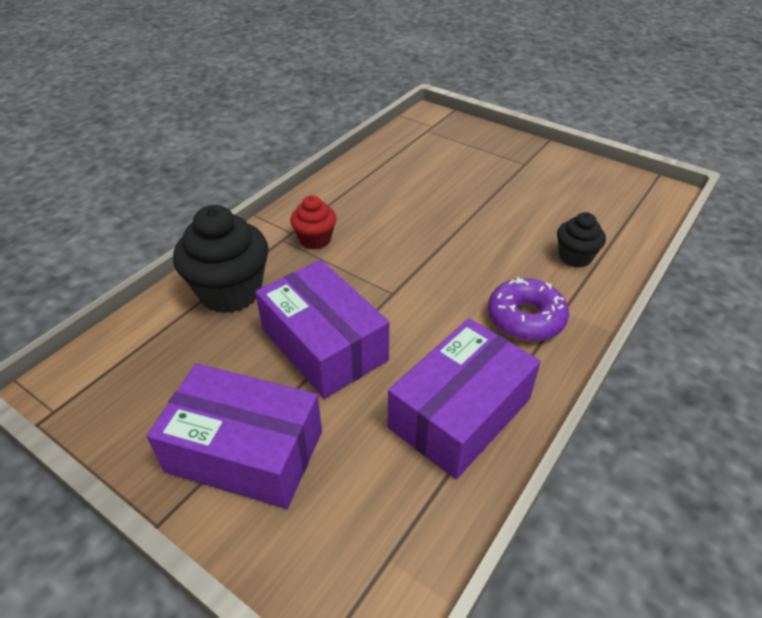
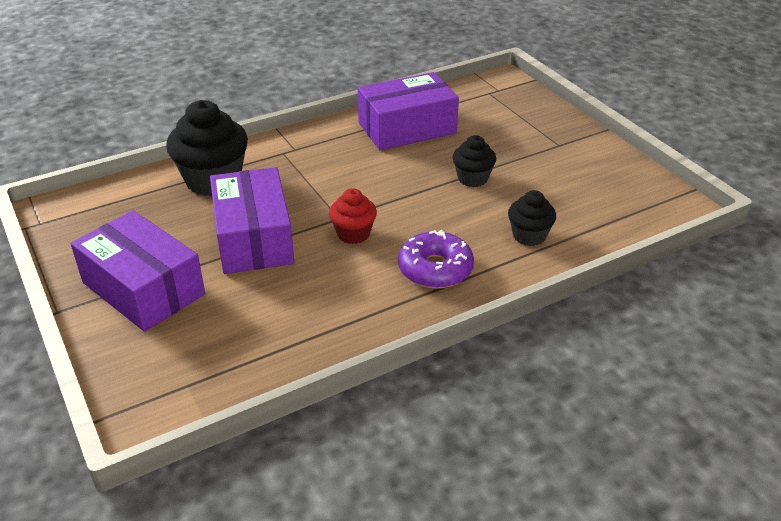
camera: 25 degrees right, 5 degrees down
red cupcake [290,195,337,250] -> red cupcake moved to [329,188,377,244]
purple box [388,318,541,479] -> purple box moved to [358,72,459,150]
none -> black cupcake [452,135,496,187]

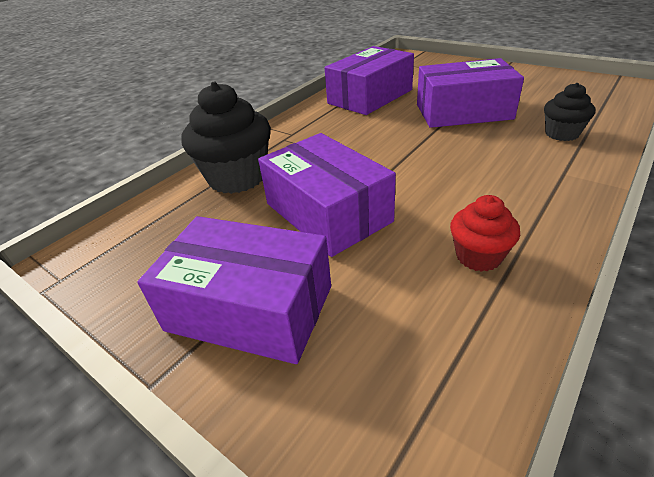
camera: 20 degrees left, 0 degrees up
red cupcake [329,188,377,244] -> red cupcake moved to [450,195,520,272]
purple donut [398,230,474,289] -> none
black cupcake [452,135,496,187] -> purple box [417,58,524,128]

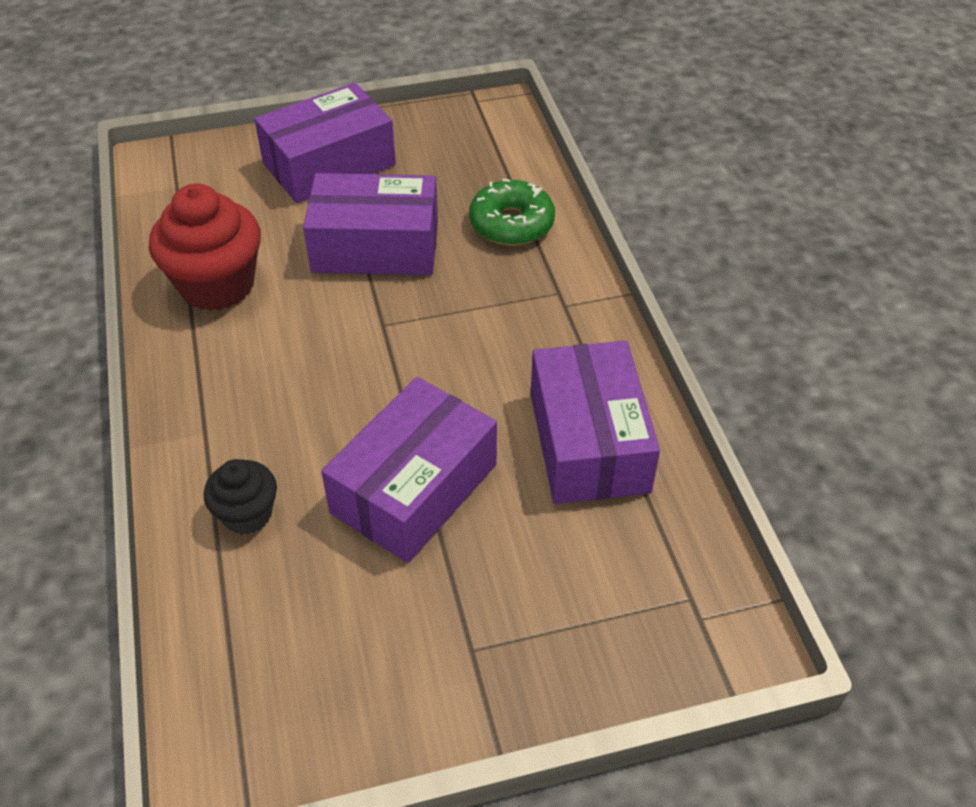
camera: 125 degrees right, 10 degrees up
black cupcake [181,82,271,194] -> green donut [469,179,555,246]
red cupcake [450,195,520,272] -> red cupcake [149,184,261,311], size x1.80

